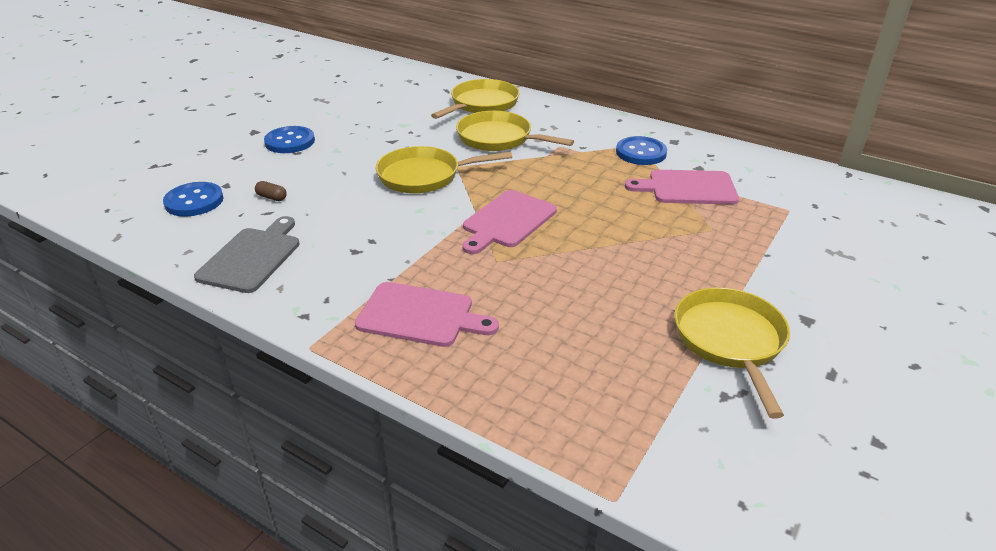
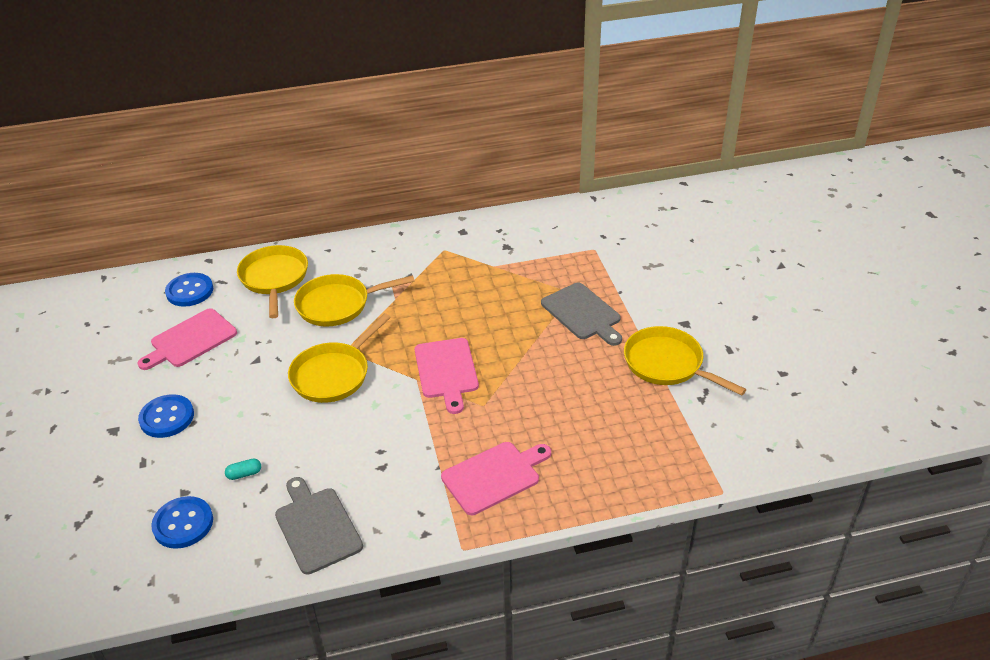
camera: 45 degrees left, 5 degrees up
brown capsule [255,181,287,201] -> turquoise capsule [225,459,261,480]
blue button [616,136,667,165] -> blue button moved to [165,273,213,307]
pink cutting board [625,170,739,205] -> pink cutting board moved to [138,309,237,370]
none -> grey cutting board [541,283,622,346]

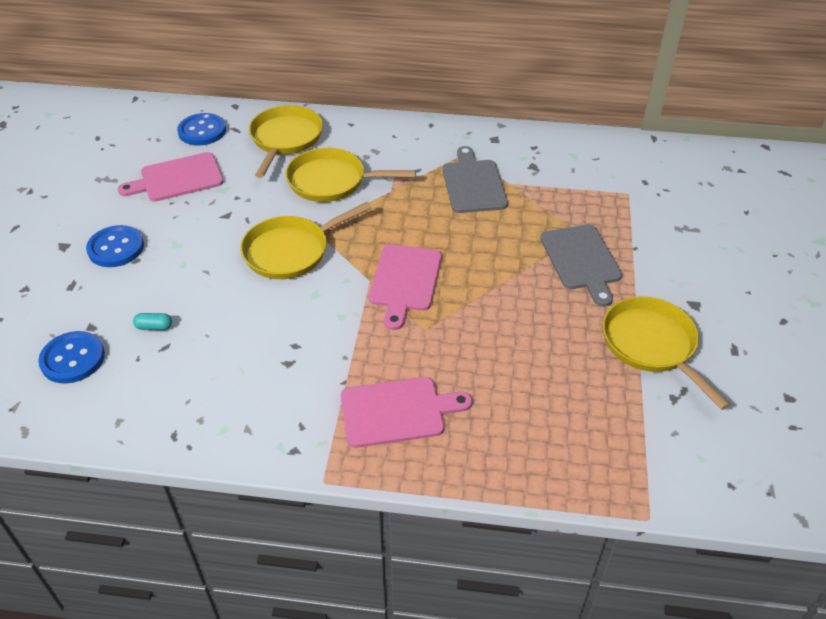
camera: 20 degrees right, 5 degrees up
grey cutting board [275,477,363,575] -> grey cutting board moved to [443,146,508,213]

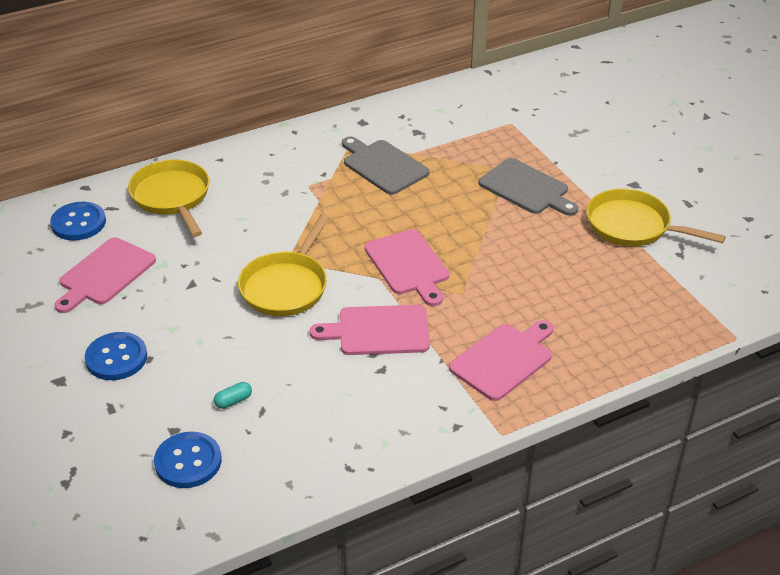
camera: 35 degrees left, 5 degrees down
yellow pan [285,148,416,202] -> none
none -> pink cutting board [309,305,430,355]

